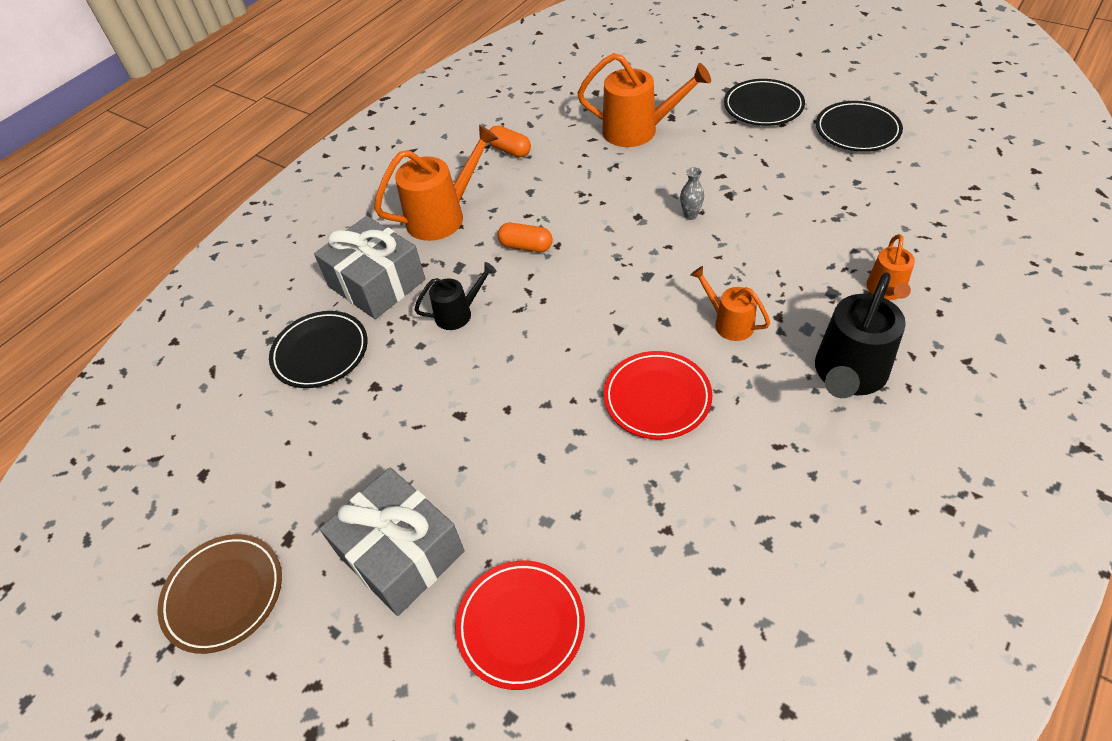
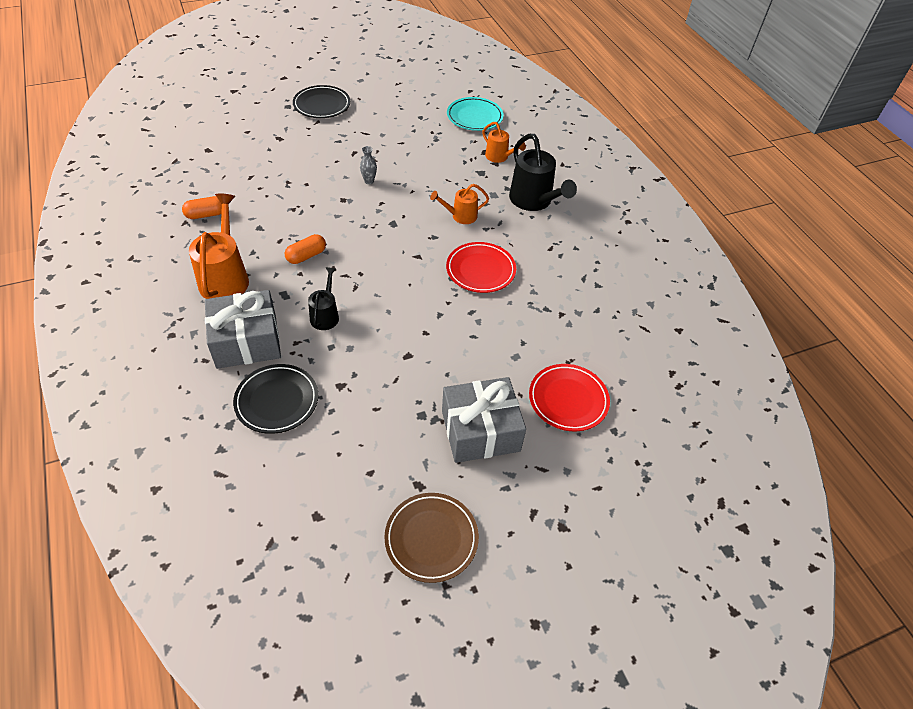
camera: 65 degrees left, 0 degrees up
orange watering can [577,53,711,147] -> none
black plate [816,101,903,152] -> none
none -> turquoise plate [447,97,504,131]

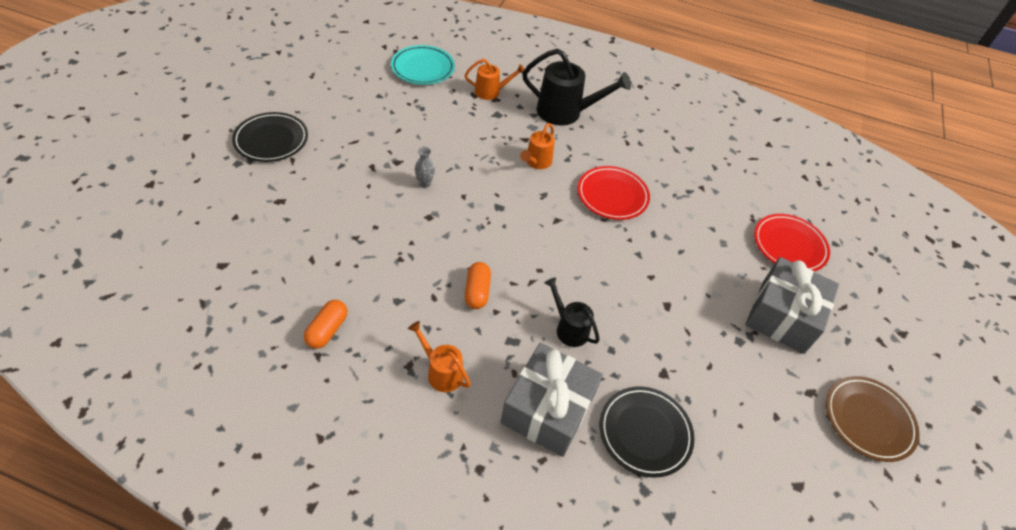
camera: 50 degrees left, 0 degrees up
orange watering can [189,193,249,299] -> orange watering can [408,321,471,392], size x0.57

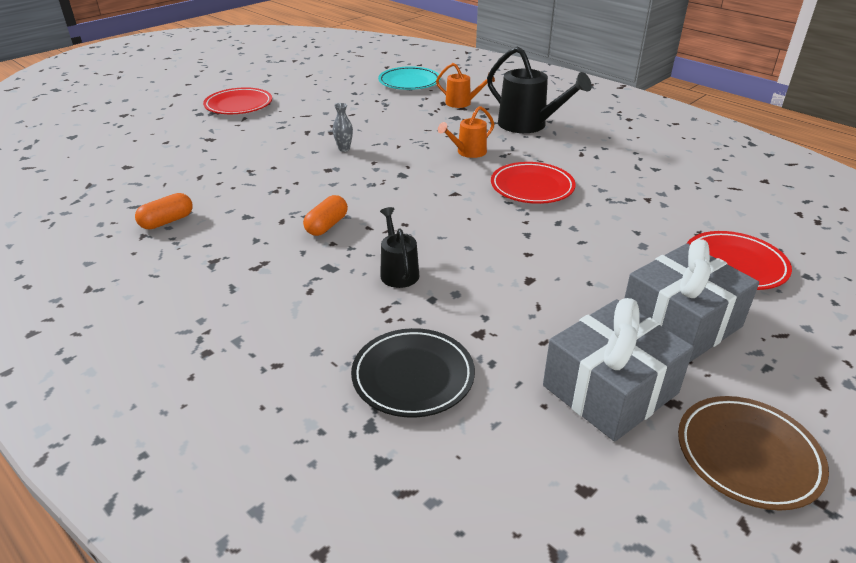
camera: 30 degrees right, 15 degrees down
black plate [232,112,308,162] -> red plate [203,87,272,114]
orange watering can [408,321,471,392] -> none
grey gift [501,343,603,457] -> grey gift moved to [543,298,694,441]

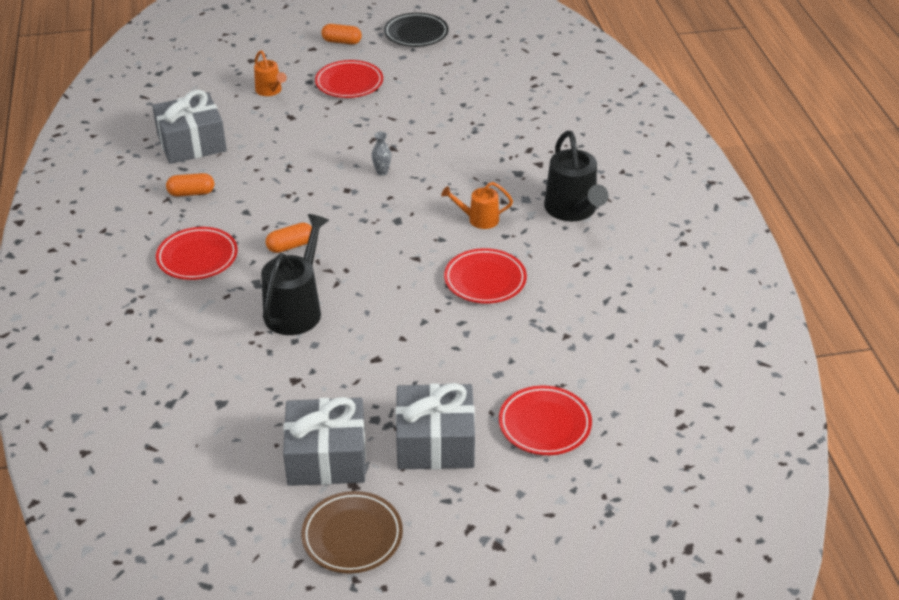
camera: 35 degrees right, 5 degrees up
black plate [351,328,475,418] -> black plate moved to [384,13,449,47]
turquoise plate [378,66,441,90] -> none
black watering can [380,207,419,288] -> black watering can [261,214,329,335], size x1.76
orange watering can [436,63,495,108] -> orange watering can moved to [254,50,287,96]
none -> grey gift [152,90,227,164]
none -> red plate [156,227,238,280]
none -> orange capsule [321,24,362,44]

